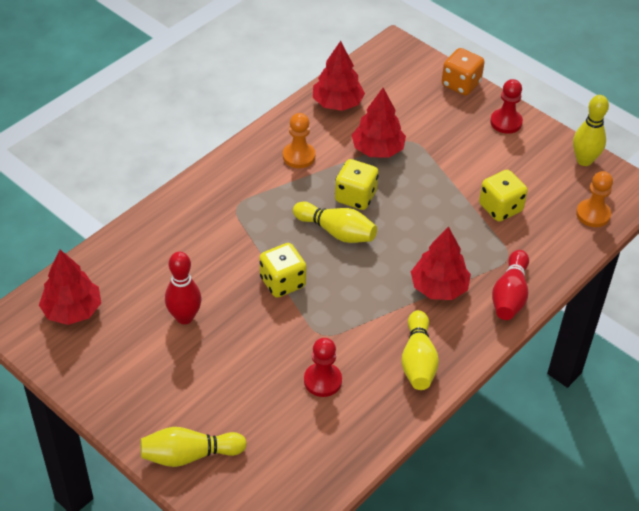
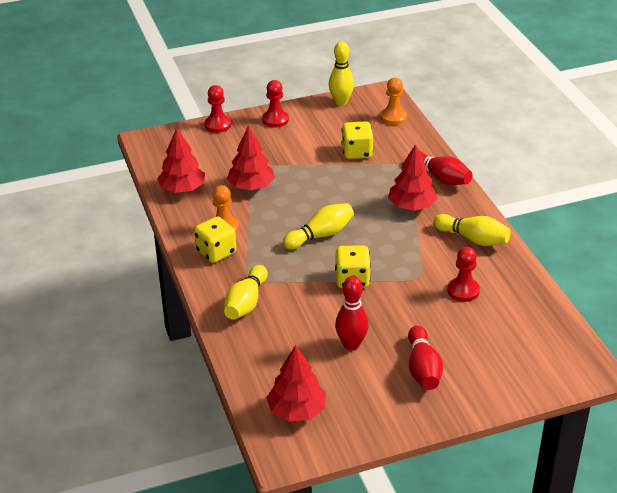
camera: 60 degrees left, 10 degrees down
yellow bowling pin [140,427,247,467] -> yellow bowling pin moved to [224,265,268,320]
yellow dice [335,159,378,210] -> yellow dice moved to [194,216,236,263]
orange dice [442,48,485,96] -> red pawn [204,85,231,133]
none -> red bowling pin [408,326,443,390]

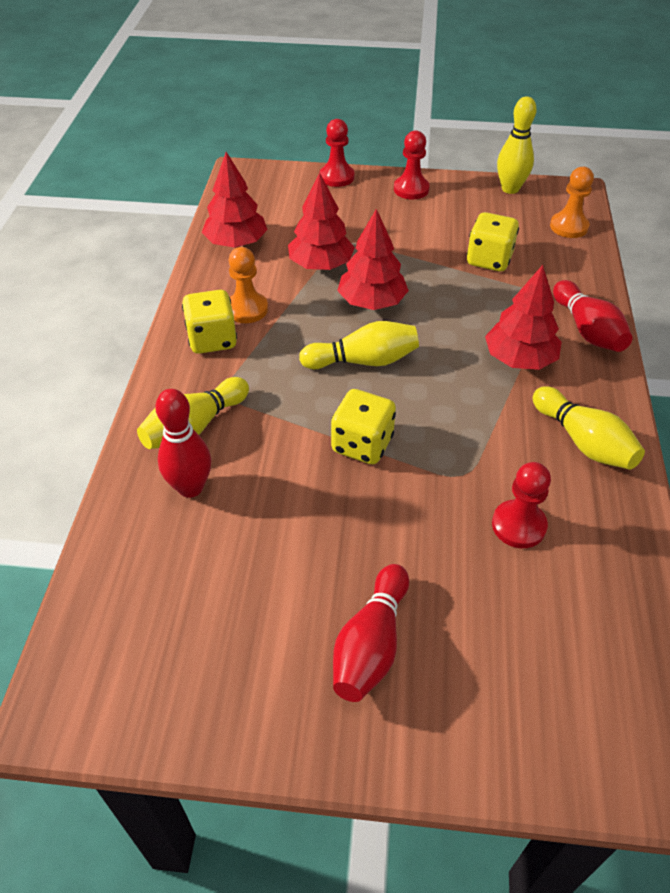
camera: 25 degrees right, 10 degrees up
red tree [266,345,326,421] -> red tree moved to [337,209,409,310]
red bowling pin [335,276,369,350] -> red bowling pin moved to [155,389,211,498]

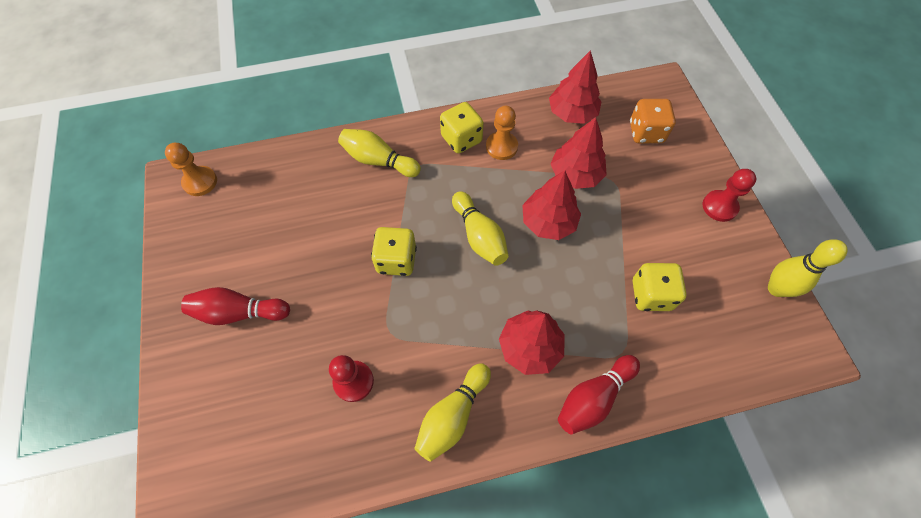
camera: 70 degrees right, 15 degrees up
red bowling pin [155,389,211,498] -> none
red pawn [320,119,355,187] -> none
orange pawn [550,167,594,238] -> orange pawn moved to [165,143,217,196]
none -> orange dice [630,99,676,143]

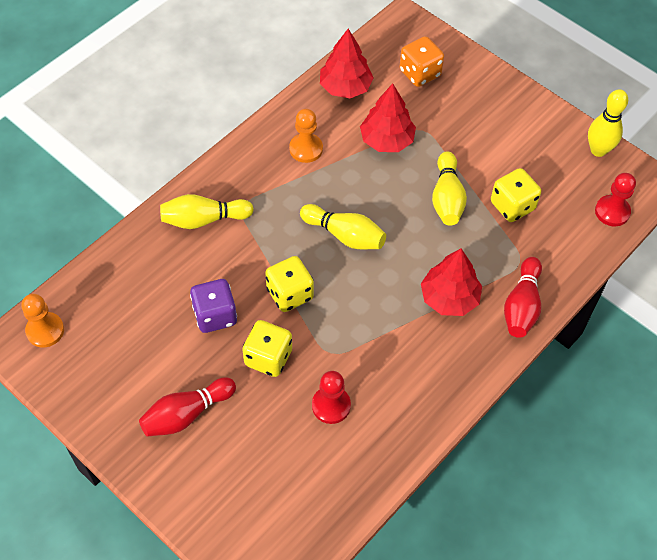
camera: 35 degrees left, 5 degrees down
yellow bowling pin [414,363,491,462] -> yellow bowling pin moved to [432,151,467,225]
yellow dice [440,102,484,153] -> yellow dice moved to [242,320,292,377]
red tree [522,170,581,240] -> none
red pawn [703,169,756,222] -> red pawn moved to [595,173,636,226]
none -> purple dice [190,279,237,333]

